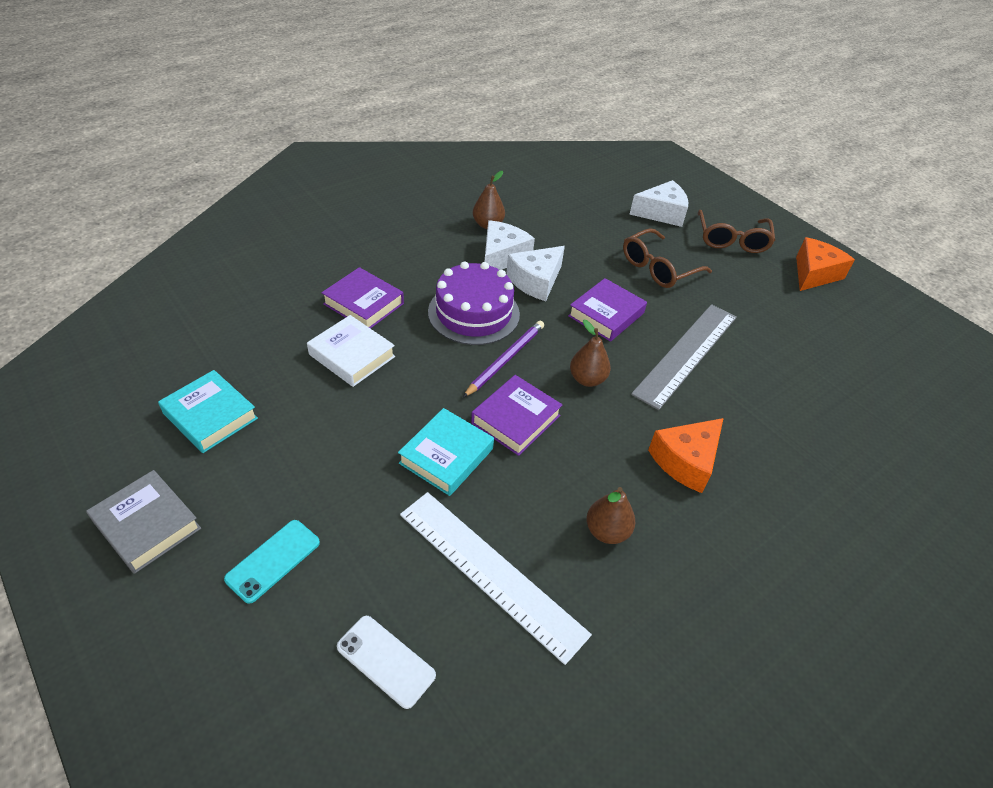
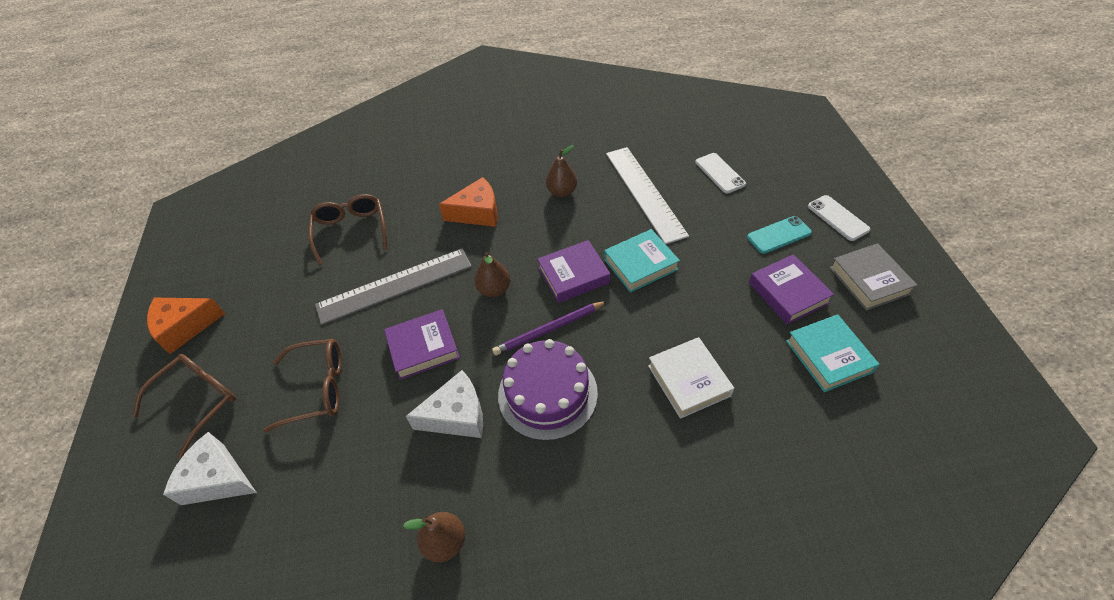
camera: 145 degrees left, 5 degrees up
purple book [321,267,404,329] -> purple book moved to [749,254,834,325]
white cheese [485,220,535,270] -> none
none -> brown glasses [308,194,388,265]
none -> white phone [808,195,870,241]

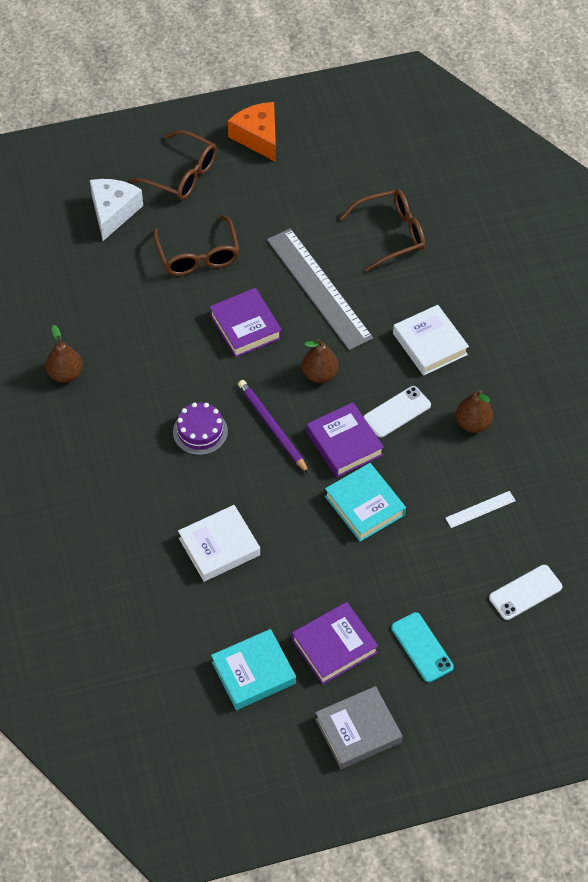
camera: 80 degrees right, 5 degrees up
white cheese [406,370,483,438] -> none
orange cheese [439,177,498,227] -> white book [393,305,469,376]
purple cake [498,339,598,441] -> purple cake [173,402,228,455], size x0.59
white ruler [606,147,689,244] -> white ruler [445,491,516,528], size x0.42
white phone [808,195,870,241] -> white phone moved to [364,386,431,438]

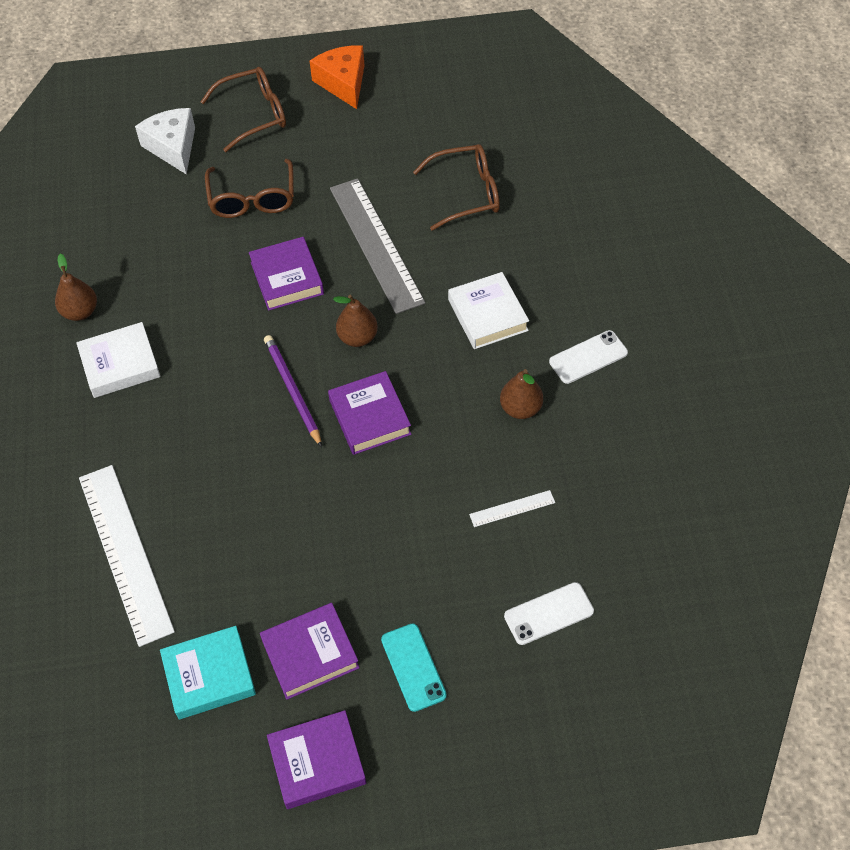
camera: 10 degrees right, 0 degrees up
white cheese [90,179,143,241] -> white cheese turned 45 degrees counterclockwise [135,108,195,175]
brown glasses [129,130,217,200] -> brown glasses turned 60 degrees counterclockwise [200,67,286,152]
purple cake [173,402,228,455] -> none
white book [178,505,260,582] -> white book moved to [76,322,161,398]
grey book [315,686,402,769] -> purple book [267,710,366,809]
turquoise book [325,463,406,542] -> none
white phone [364,386,431,438] -> white phone moved to [549,330,628,384]
none -> white ruler [79,465,175,647]

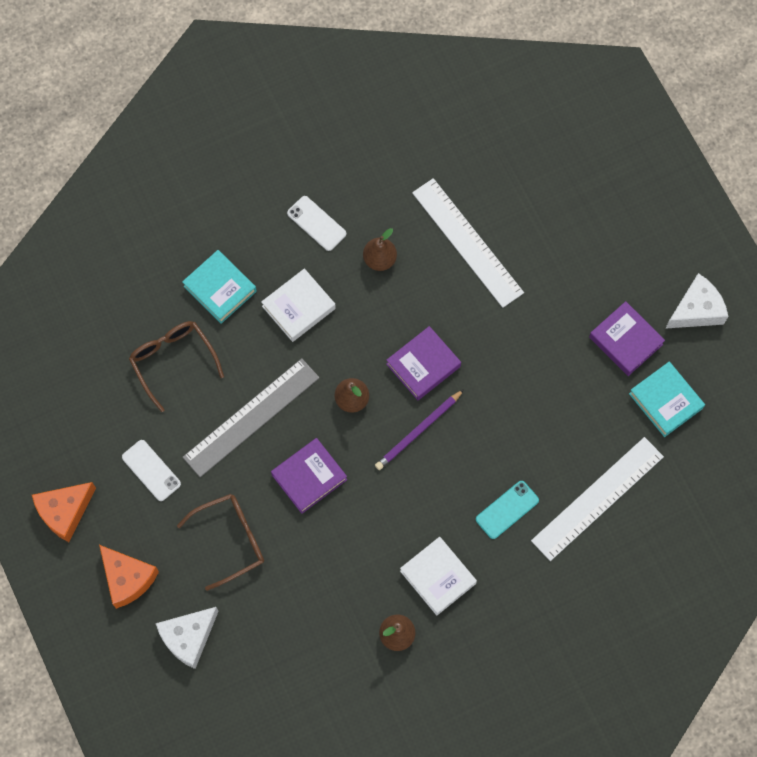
camera: 110 degrees left, 15 degrees up
brown glasses [200,67,286,152] -> orange cheese [99,545,159,609]
purple book [267,710,366,809] -> white cheese [665,273,728,329]
turquoise phone [381,623,447,712] -> turquoise phone moved to [476,481,539,539]
white ruler [469,490,555,527] -> white ruler [412,178,524,308], size x2.35
white phone [504,582,594,645] -> white phone moved to [122,440,181,501]
none -> turquoise book [182,250,257,324]

